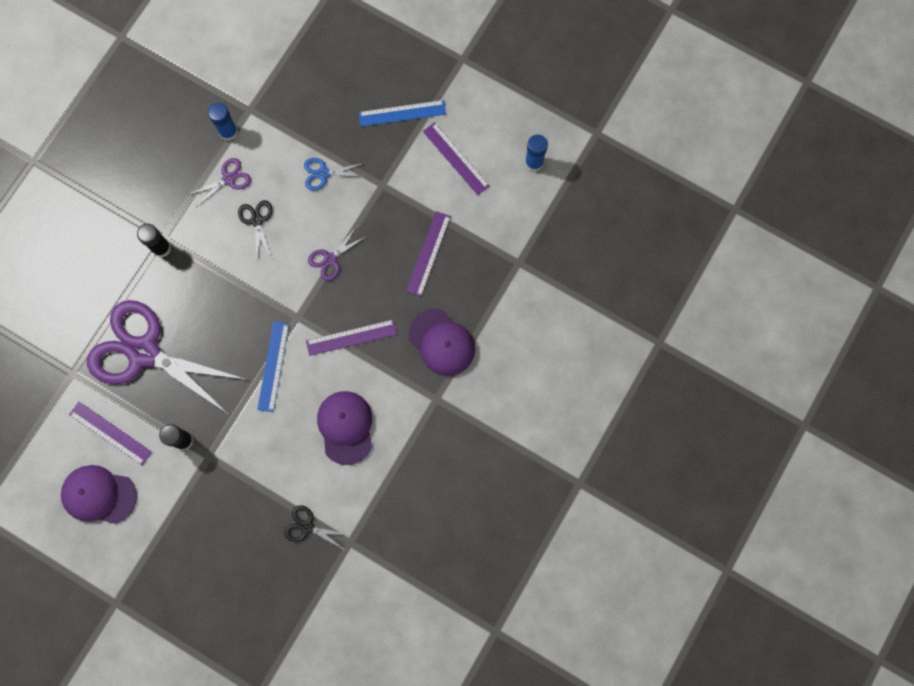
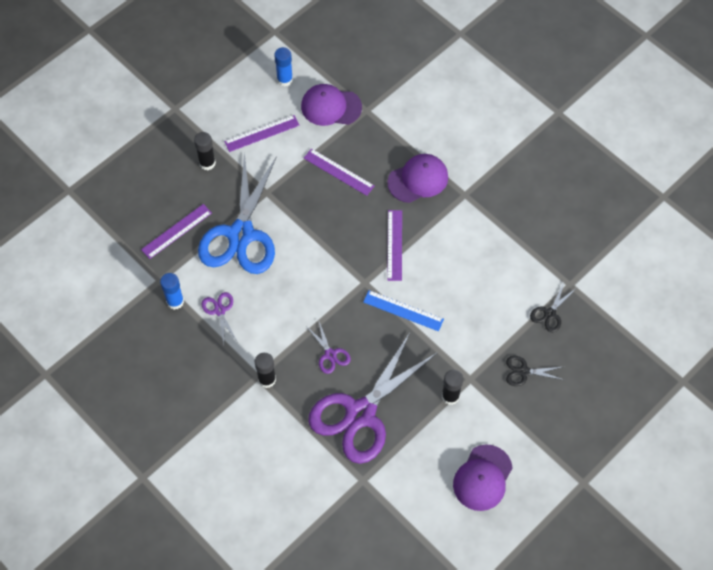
camera: 75 degrees left, 15 degrees down
purple ruler [69,402,152,465] -> purple ruler moved to [141,204,212,259]
black scissors [238,200,273,260] -> black scissors moved to [506,356,564,386]
blue scissors [304,158,364,191] -> blue scissors [198,153,277,274], size x2.45
purple scissors [308,226,367,281] -> purple scissors moved to [306,319,351,374]
purple cap [317,391,372,465] -> purple cap moved to [301,84,362,126]
blue ruler [359,100,446,127] -> black glue stick [194,132,216,170]

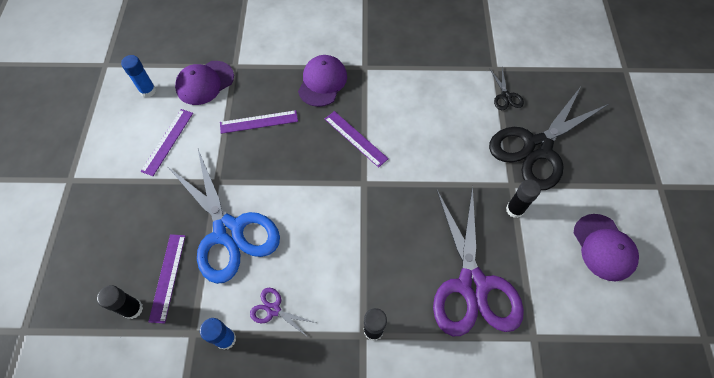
camera: 45 degrees left, 0 degrees up
black glue stick [194,132,216,170] -> black glue stick moved to [97,285,143,319]
purple scissors [306,319,351,374] -> none
blue ruler [363,290,444,331] -> none
black scissors [506,356,564,386] -> black scissors [489,87,609,190], size x2.45

